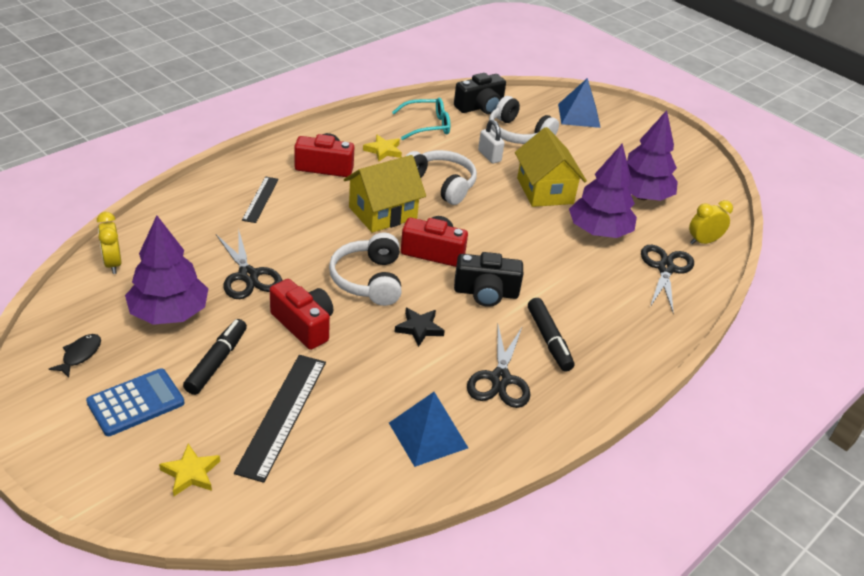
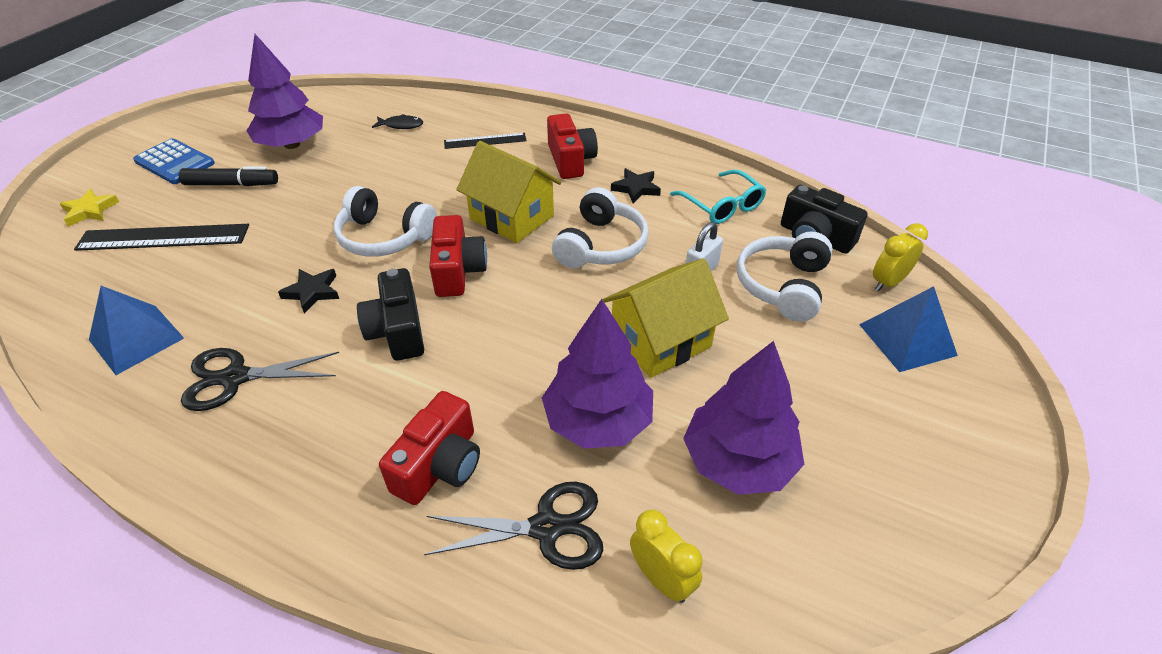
camera: 75 degrees right, 5 degrees up
black fish [49,334,101,378] -> black fish moved to [372,114,423,129]
yellow clock [97,212,122,274] -> yellow clock moved to [873,223,928,292]
black scissors [216,228,283,299] -> none
red camera [270,279,333,350] -> red camera moved to [379,391,480,505]
white headphones [329,233,402,306] -> white headphones turned 135 degrees counterclockwise [334,186,437,257]
yellow star [363,135,402,162] -> black star [611,168,661,203]
black marker [528,298,574,371] -> none

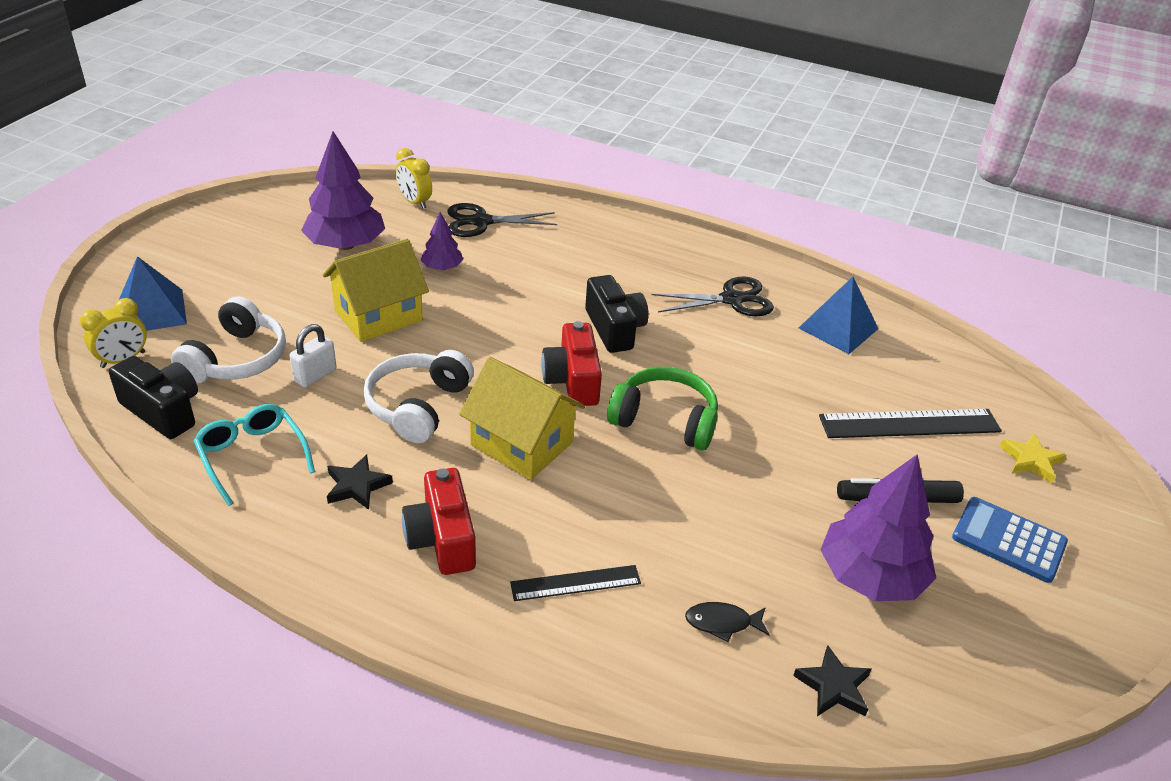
camera: 175 degrees right, 5 degrees down
black star [278,269,339,314] -> black star moved to [793,645,871,716]
white headphones [334,186,437,257] -> green headphones [607,367,718,450]
red camera [379,391,480,505] -> none
purple tree [542,299,653,449] -> purple tree [421,212,463,270], size x0.51

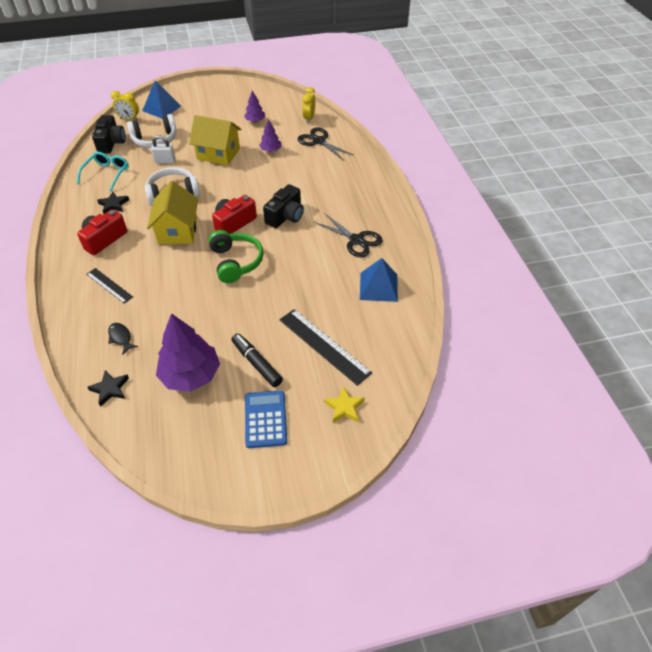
camera: 55 degrees right, 10 degrees up
purple tree [301,131,385,250] -> purple tree [244,91,265,122], size x0.51

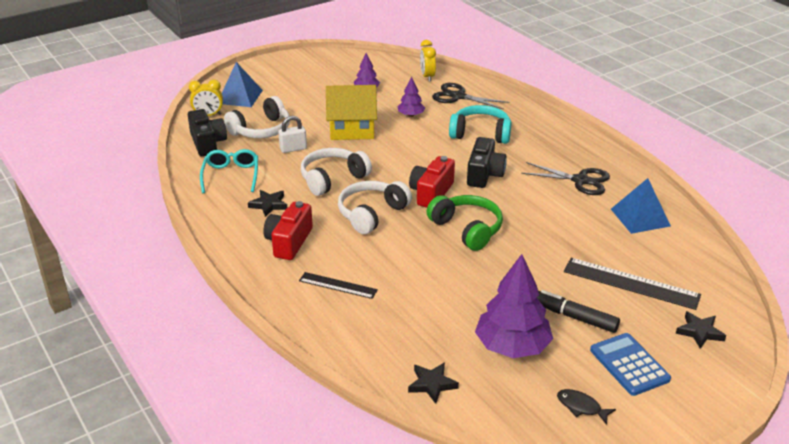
camera: 20 degrees left, 15 degrees down
black fish [108,323,138,355] -> black fish moved to [557,389,616,425]
yellow house [147,181,198,244] -> white headphones [338,181,412,234]
yellow star [324,386,365,423] -> black star [676,311,726,349]
none -> turquoise headphones [449,105,512,144]

